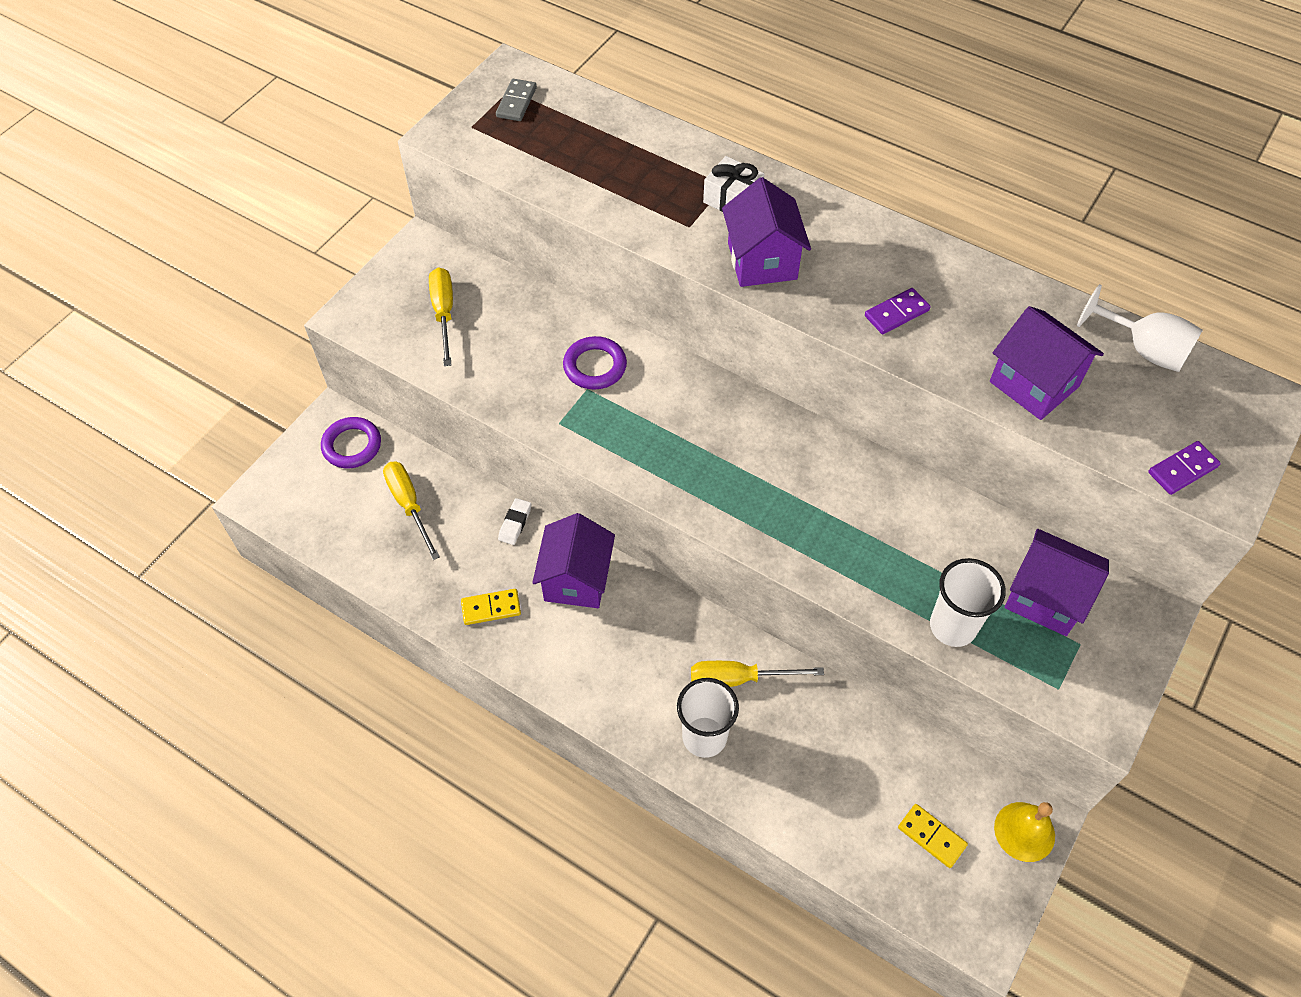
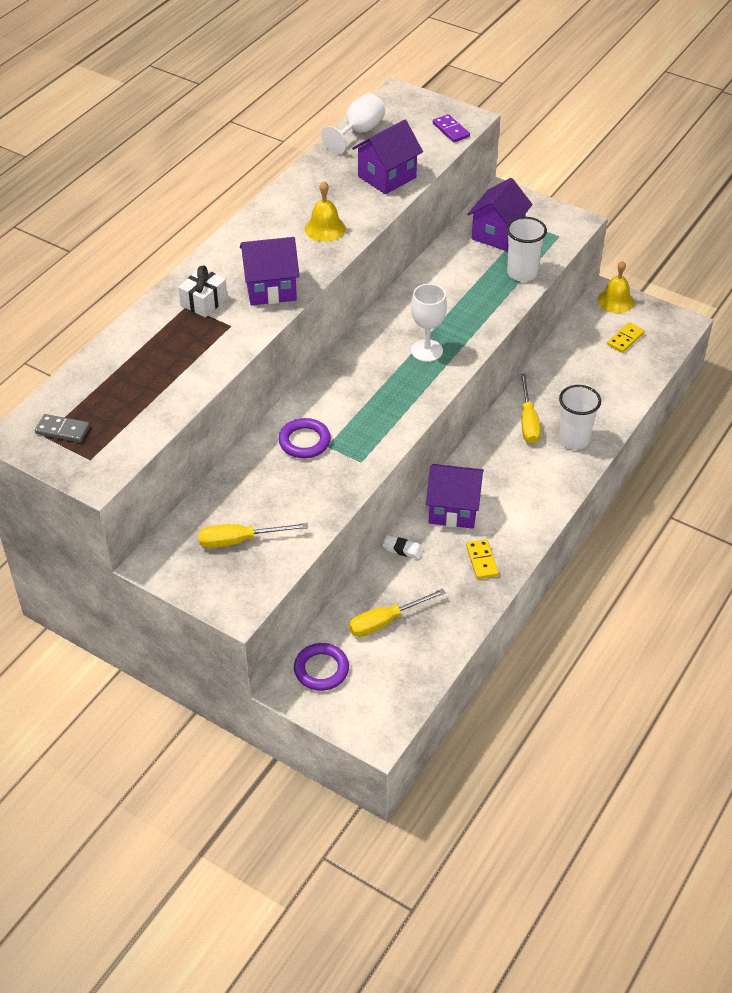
camera: 90 degrees left, 10 degrees down
purple domino [865,288,930,334] -> yellow bell [305,181,346,242]
none -> white goblet [411,284,447,362]

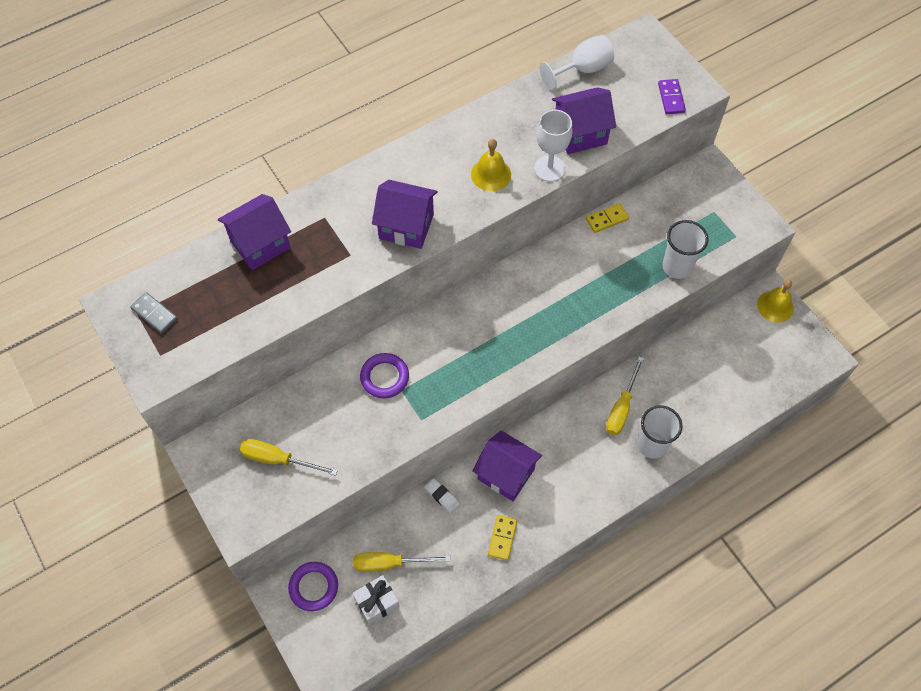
camera: 25 degrees right, 15 degrees up
white gift [178,266,228,317] -> white gift moved to [353,575,400,625]
white goblet [411,284,447,362] -> white goblet moved to [534,110,573,182]
purple house [467,178,533,251] -> purple house moved to [218,194,291,270]
yellow domino [607,322,645,353] -> yellow domino moved to [586,203,629,233]

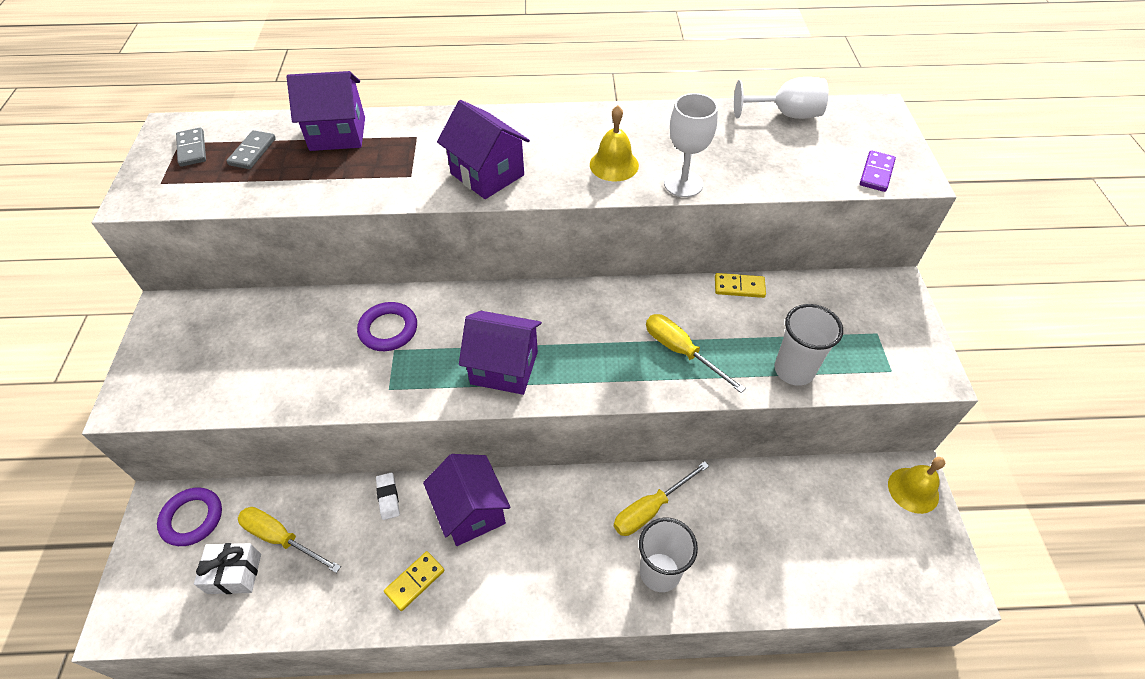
camera: 30 degrees right, 10 degrees down
yellow screwdriver [240,439,338,476] -> yellow screwdriver moved to [646,314,746,393]
purple house [552,87,616,154] -> purple house moved to [459,311,542,395]
none -> grey domino [226,130,276,169]

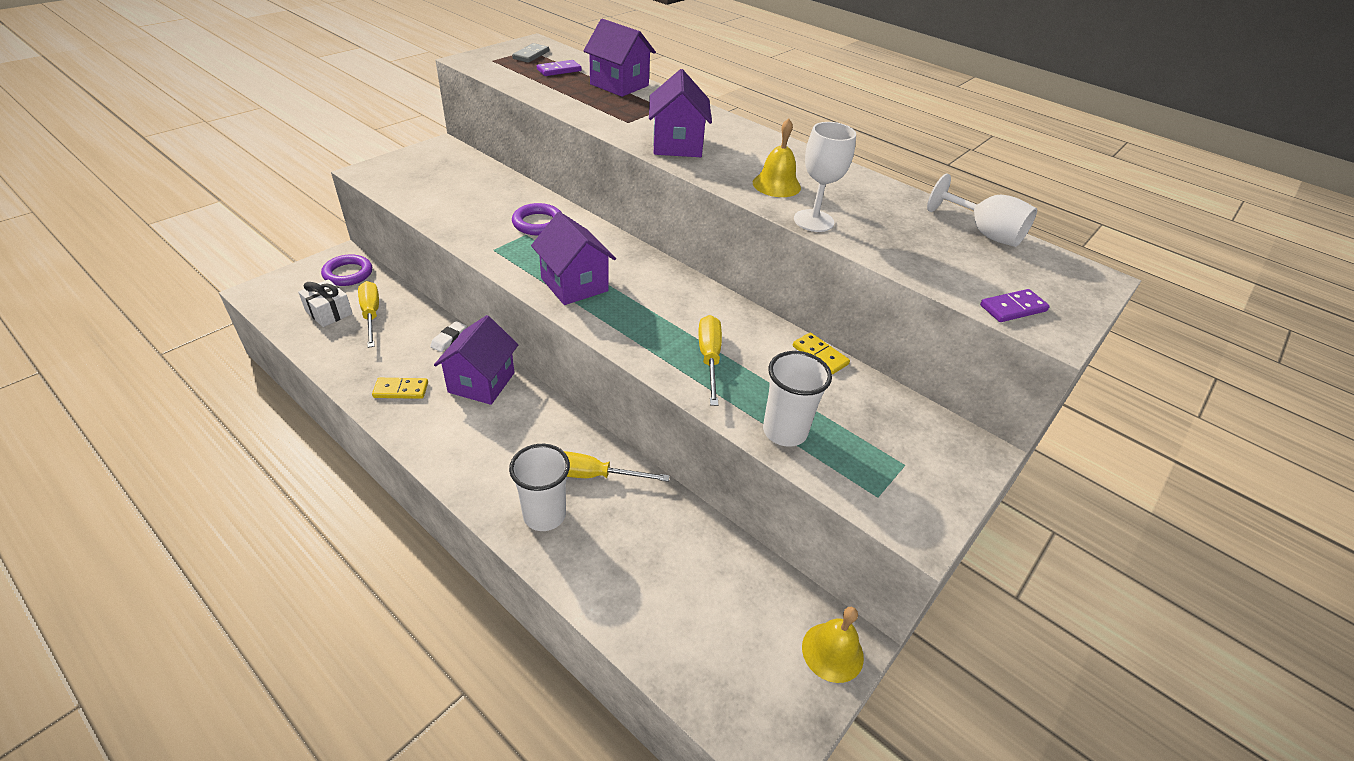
camera: 40 degrees right, 10 degrees down
grey domino [226,130,276,169] -> purple domino [537,60,582,76]

